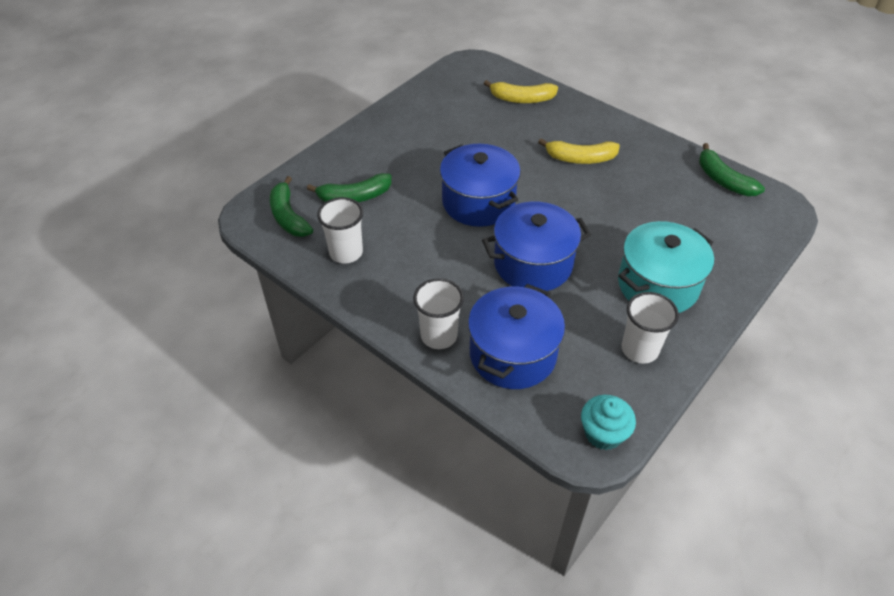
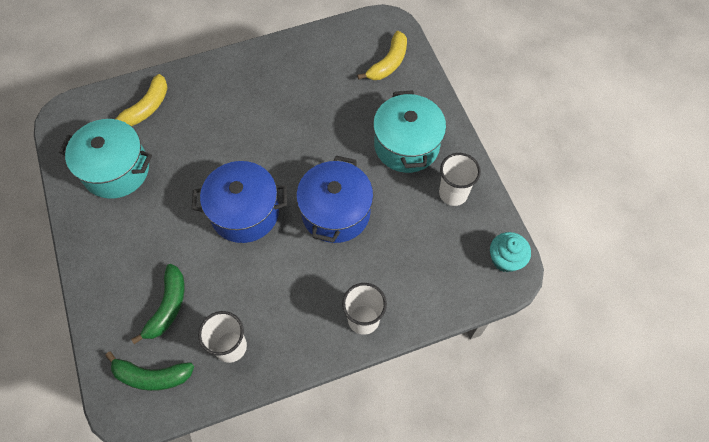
camera: 60 degrees left, 15 degrees up
blue pot [468,284,565,389] -> none
yellow banana [538,138,620,164] -> yellow banana moved to [357,31,407,80]
green banana [699,143,765,196] -> none
none -> turquoise pot [59,119,152,199]

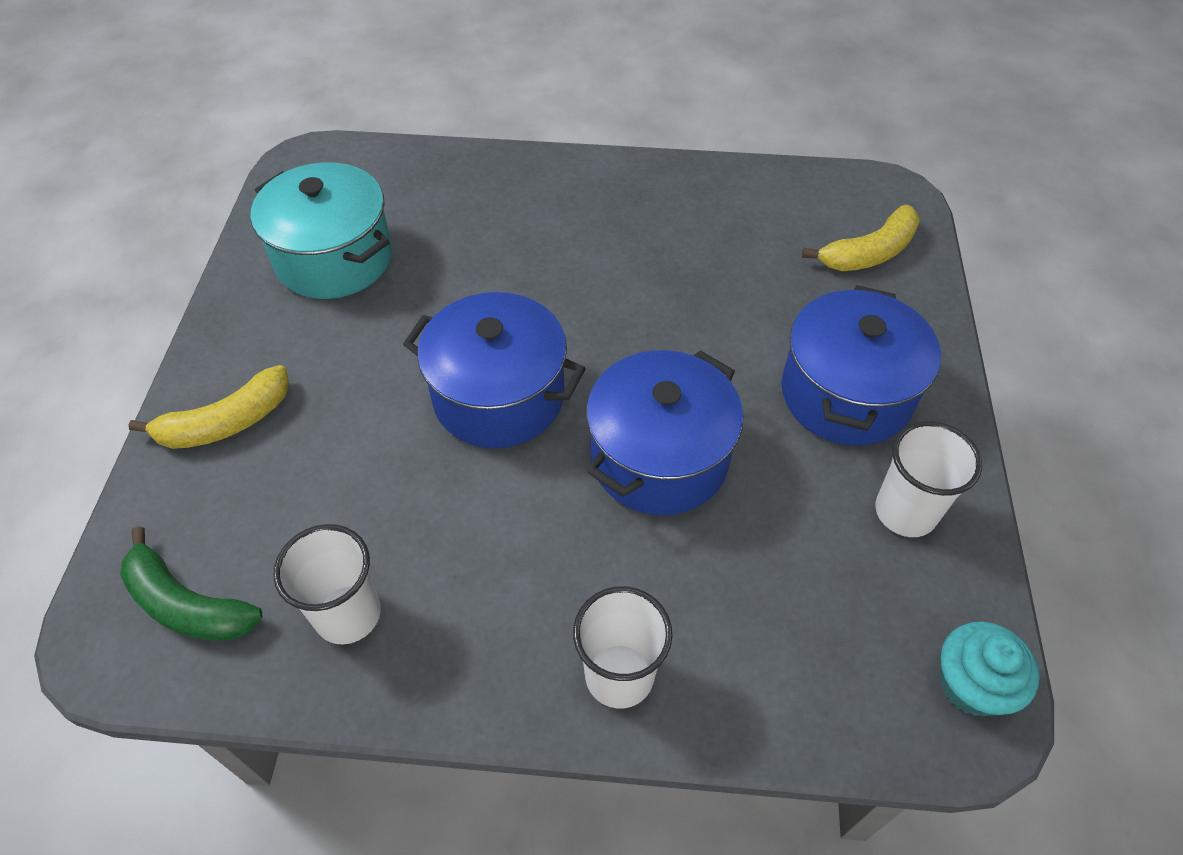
camera: 25 degrees right, 10 degrees down
yellow banana [116,74,168,126] -> yellow banana moved to [128,365,289,449]
green banana [131,264,184,344] -> none
turquoise pot [373,90,446,173] -> blue pot [782,285,941,446]

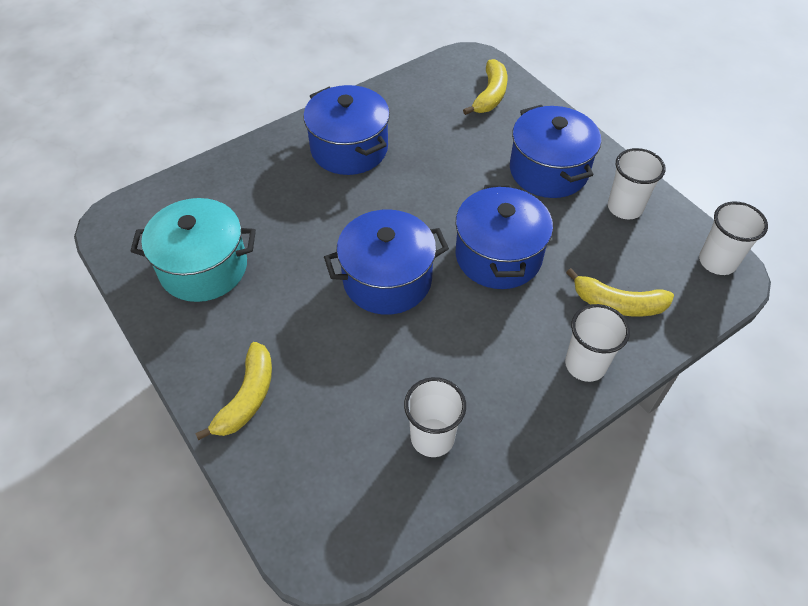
camera: 40 degrees left, 0 degrees up
green banana [120,526,263,641] -> none
turquoise cupcake [939,622,1039,716] -> white cup [699,201,768,275]
none -> blue pot [303,85,390,175]
none -> yellow banana [566,268,674,317]

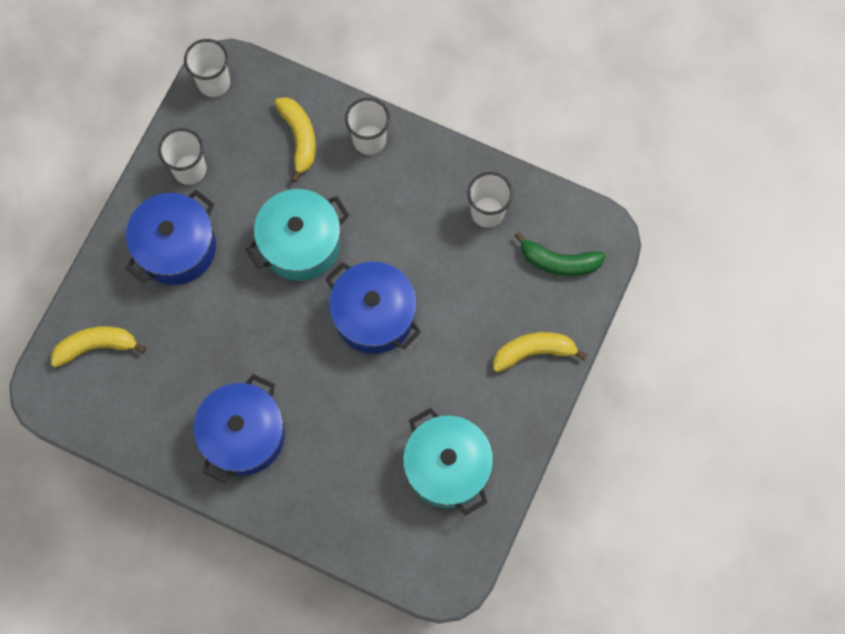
camera: 120 degrees left, 20 degrees up
blue pot [456,184,553,289] -> turquoise pot [246,189,350,281]
none -> green banana [514,232,606,276]

